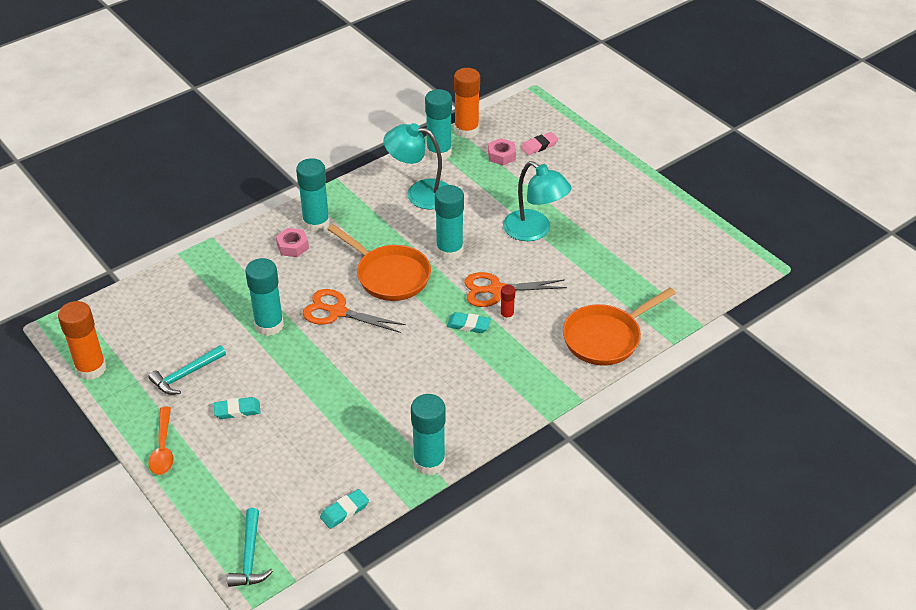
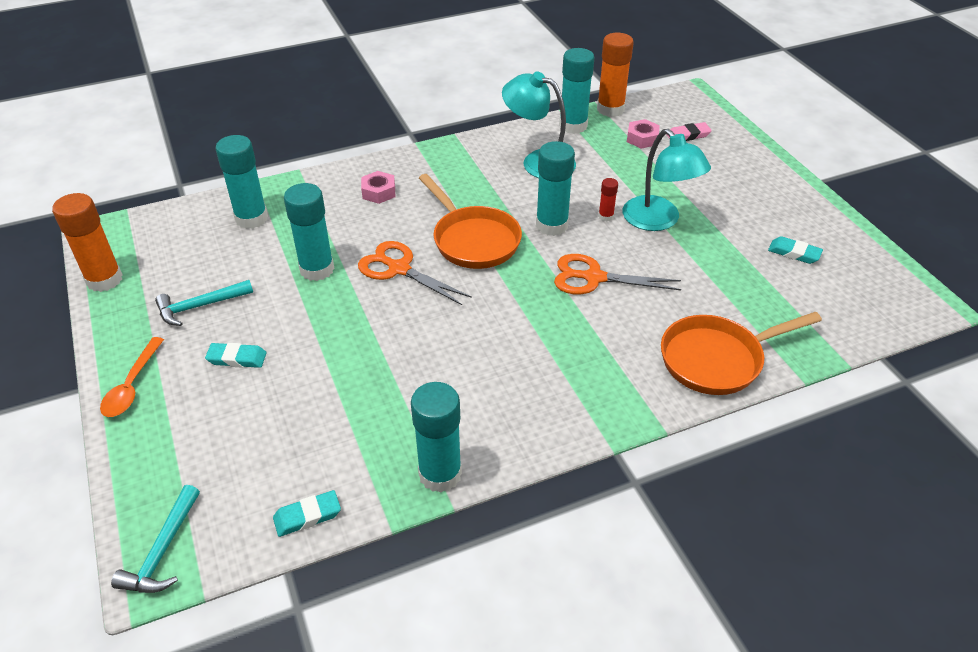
camera: 15 degrees right, 0 degrees up
turquoise glue stick [296,158,330,233] -> turquoise glue stick moved to [216,135,268,229]
turquoise eraser [447,312,491,333] -> turquoise eraser moved to [768,236,823,264]
red glue stick [500,285,515,321] -> red glue stick moved to [598,178,618,222]

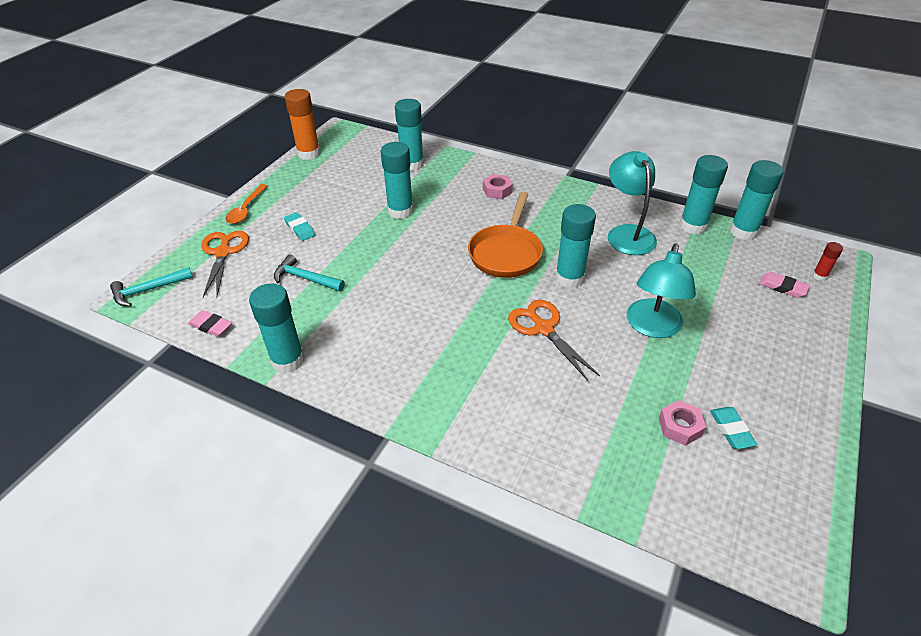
camera: 50 degrees right, 0 degrees up
orange spoon [100,337,164,417] -> orange spoon turned 45 degrees counterclockwise [226,184,267,224]
turquoise hammer [155,280,253,326] -> turquoise hammer moved to [274,254,345,291]
turquoise eraser [273,490,341,537] -> pink eraser [188,310,232,337]
orange scissors [358,241,472,305] -> orange scissors moved to [201,231,249,298]
orange glue stick [597,33,634,117] -> turquoise glue stick [730,160,784,240]
red glue stick [598,178,618,222] -> red glue stick moved to [812,242,843,281]
pink nut [627,119,660,149] -> pink nut moved to [659,400,706,446]
orange pan [661,312,822,395] -> none

